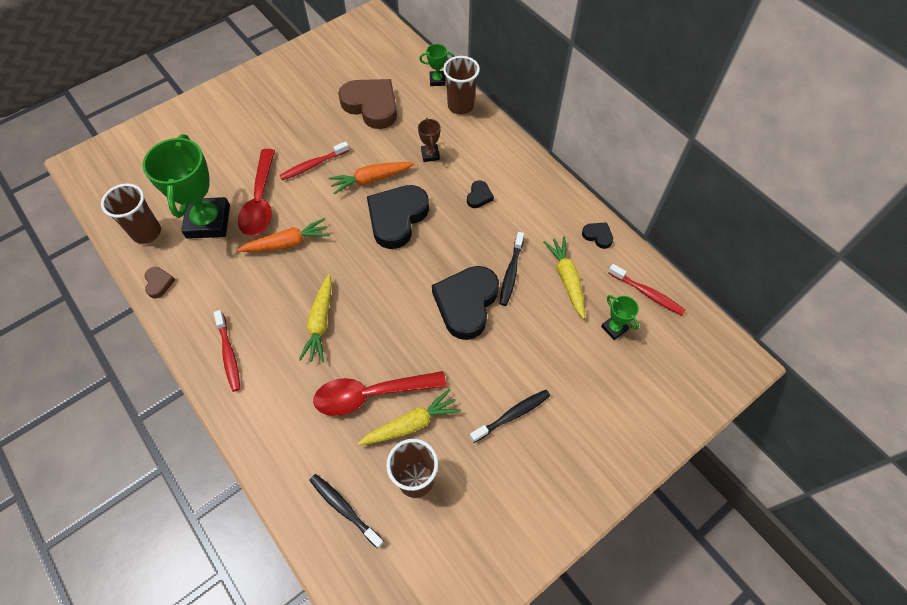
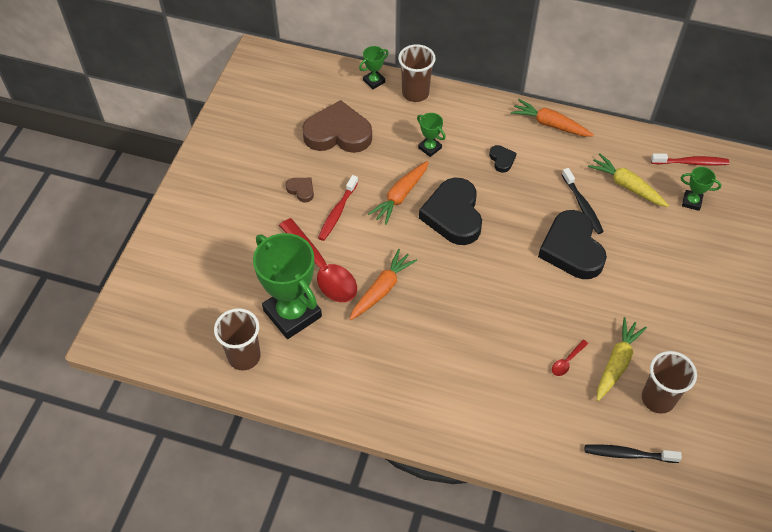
camera: 35 degrees left, 5 degrees down
brown heart [145,267,175,298] -> brown heart moved to [286,178,314,202]
red toothbrush [214,310,240,392] -> none
yellow carrot [299,274,332,362] -> none
red spoon [313,371,446,416] -> red spoon [552,340,588,376], size x0.41
brown trophy [418,118,440,162] -> green trophy [417,113,446,157]
black toothbrush [470,390,550,443] -> none
black heart [582,222,613,249] -> none
none -> orange carrot [511,99,594,137]

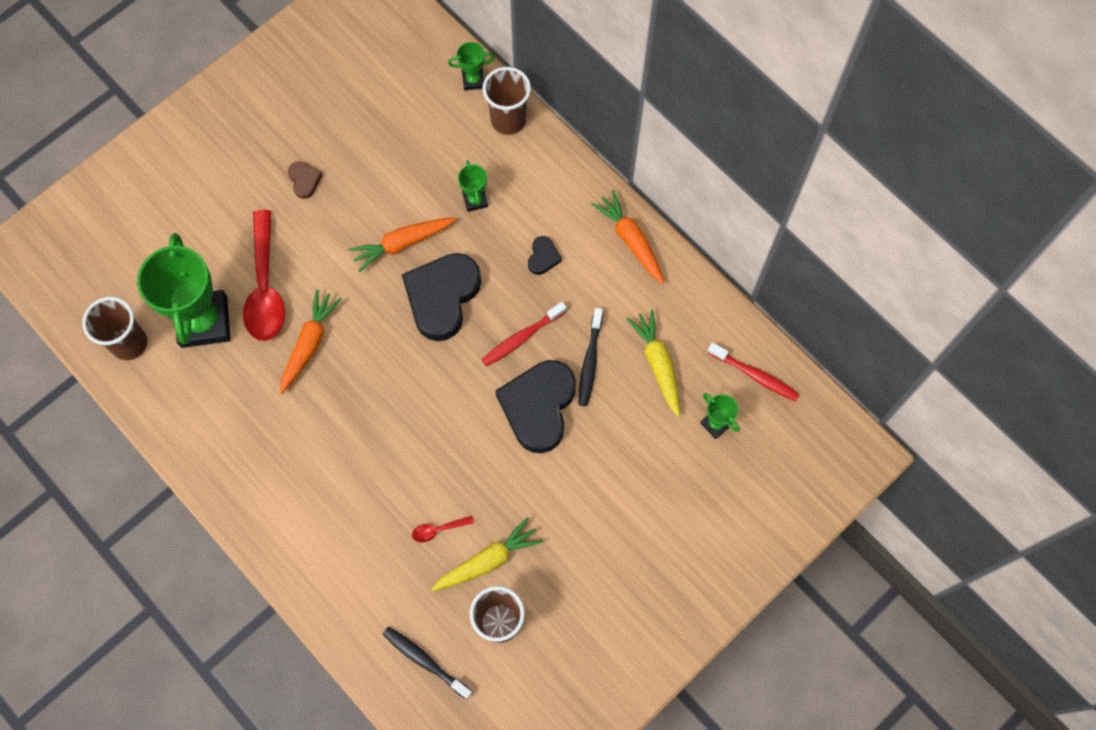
camera: 30 degrees right, 15 degrees up
brown heart [302,100,372,153] -> none
red toothbrush [318,175,358,241] -> red toothbrush moved to [481,302,567,367]
orange carrot [350,249,417,320] -> orange carrot turned 45 degrees counterclockwise [280,289,342,394]

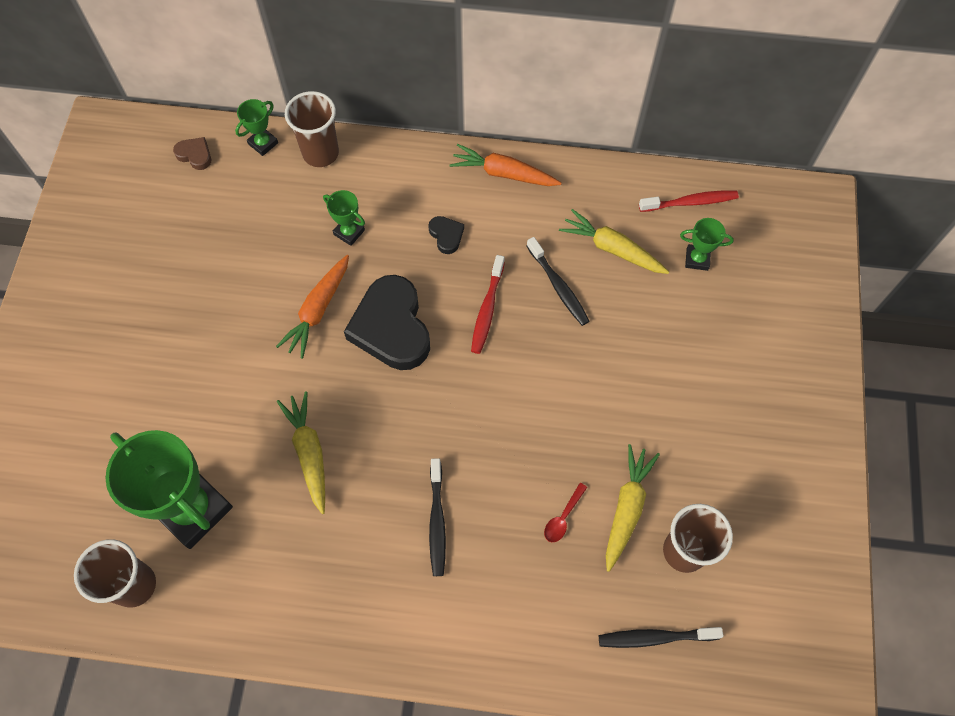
camera: 40 degrees left, 5 degrees down
red spoon [243,210,285,341] -> none
orange carrot [280,289,342,394] -> yellow carrot [277,391,325,514]
brown heart [288,162,322,199] -> brown heart moved to [173,137,211,170]
black heart [495,360,576,453] -> none
none -> black toothbrush [429,458,446,576]

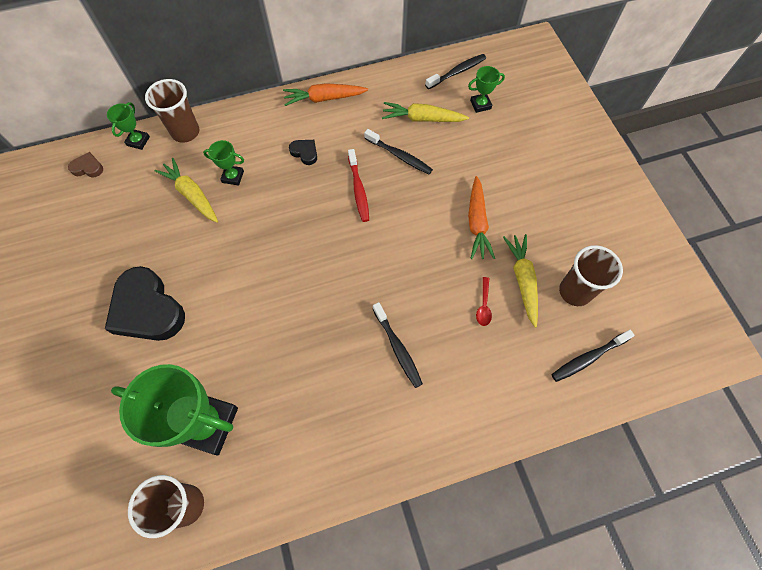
camera: 25 degrees left, 0 degrees up
orange carrot [276,255,349,359] -> orange carrot moved to [468,176,495,259]
yellow carrot [277,391,325,514] -> yellow carrot moved to [154,158,218,223]
black heart [344,275,430,370] -> black heart moved to [105,266,185,341]
red toothbrush [639,191,739,212] -> black toothbrush [425,54,486,89]

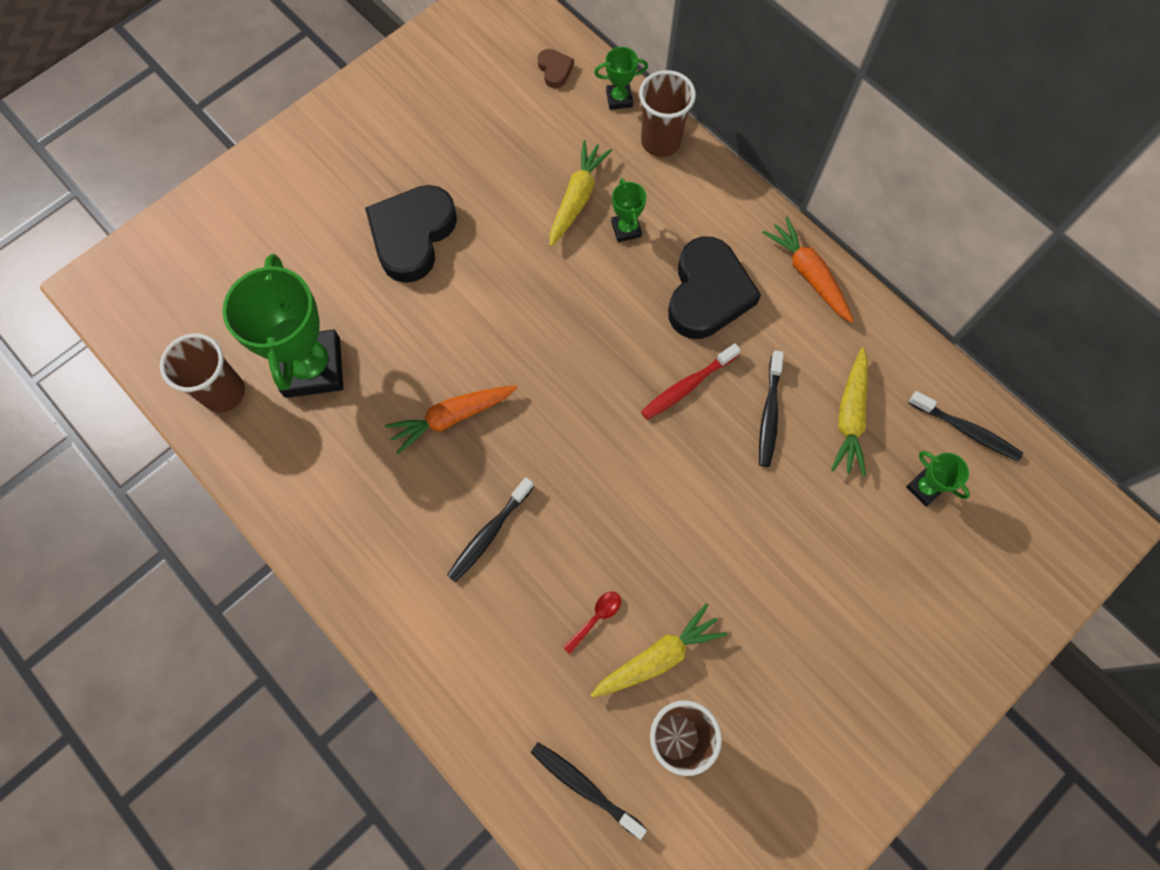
camera: 65 degrees right, 5 degrees up
black heart [289,140,317,165] -> black heart [668,236,761,339], size x2.27
yellow carrot [382,102,469,122] -> yellow carrot turned 150 degrees counterclockwise [831,348,868,477]
orange carrot [468,176,495,259] -> orange carrot moved to [385,385,517,454]
red spoon [476,277,492,326] -> red spoon turned 150 degrees clockwise [562,591,621,654]

